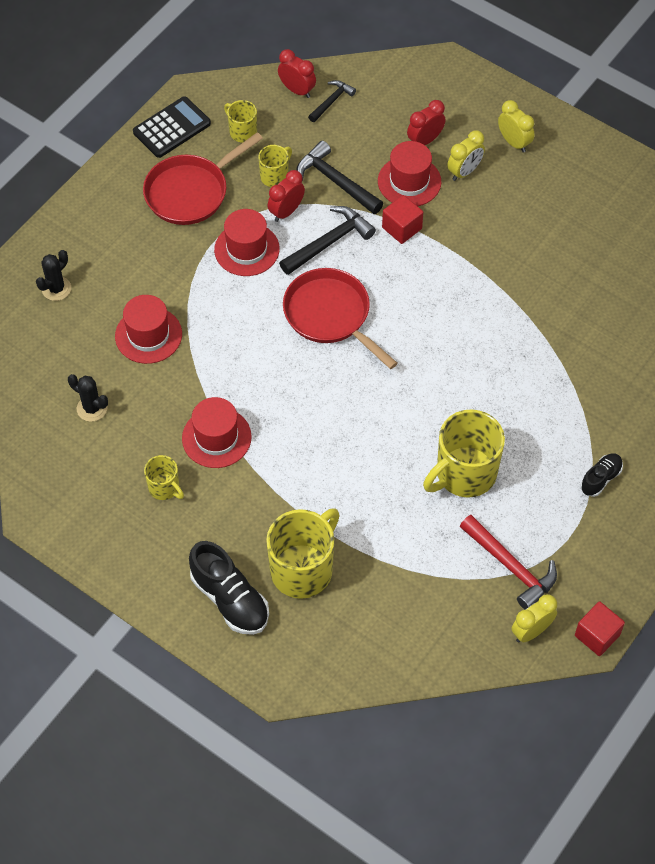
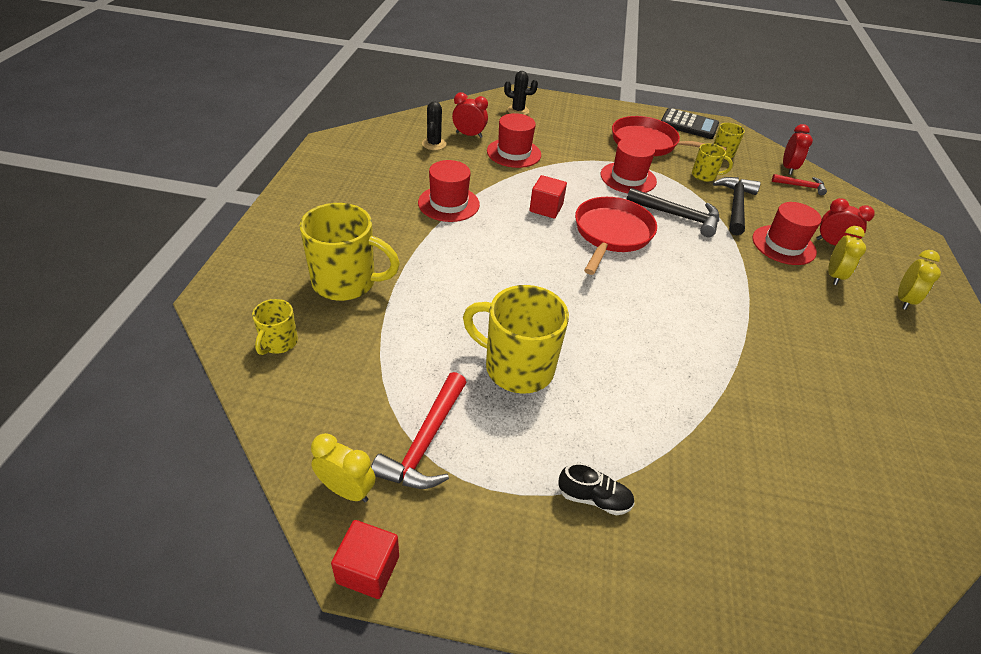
camera: 60 degrees right, 15 degrees down
yellow mug [144,455,184,500] -> yellow mug moved to [252,299,298,355]
black shoe [189,541,269,635] -> none
red clock [268,170,305,222] -> red clock moved to [452,92,488,138]
black hammer [308,80,356,122] -> red hammer [772,174,827,195]
red cube [382,195,423,244] -> red cube moved to [529,175,567,218]
yellow clock [447,130,485,181] -> yellow clock turned 90 degrees counterclockwise [828,226,866,285]

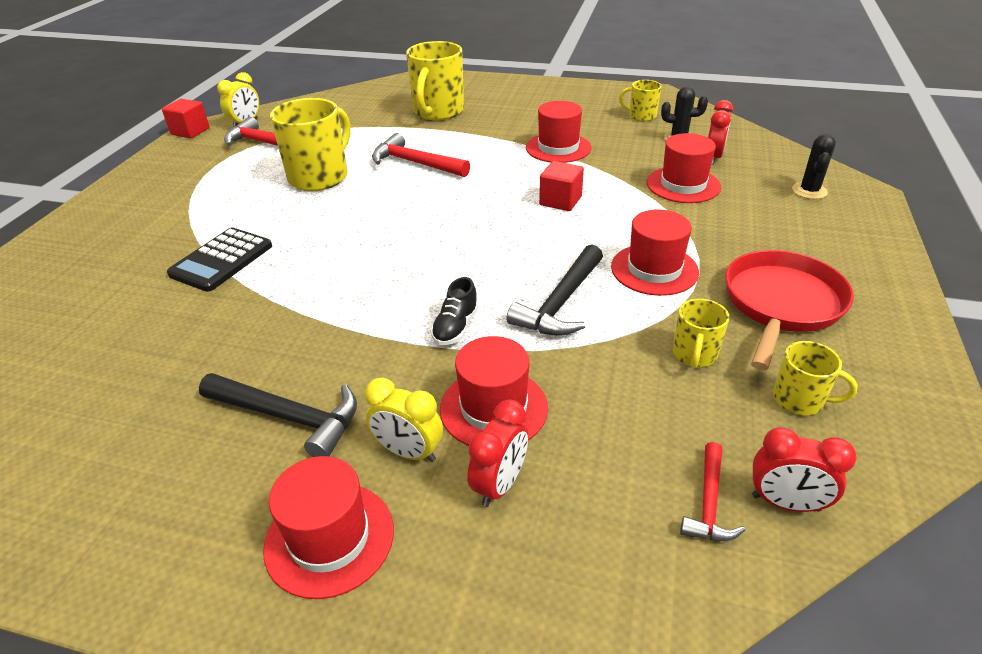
camera: 100 degrees right, 5 degrees down
yellow mug [252,299,298,355] -> yellow mug moved to [619,80,662,121]
black shoe [558,463,635,515] -> black shoe moved to [431,277,478,345]
red pan [575,197,657,275] -> none
black calculator [661,108,719,139] -> black calculator moved to [167,227,272,292]
black hammer [713,177,761,235] -> black hammer moved to [199,373,357,457]
yellow clock [898,250,941,310] -> red hat [263,456,394,599]
none -> red hammer [372,133,470,177]

